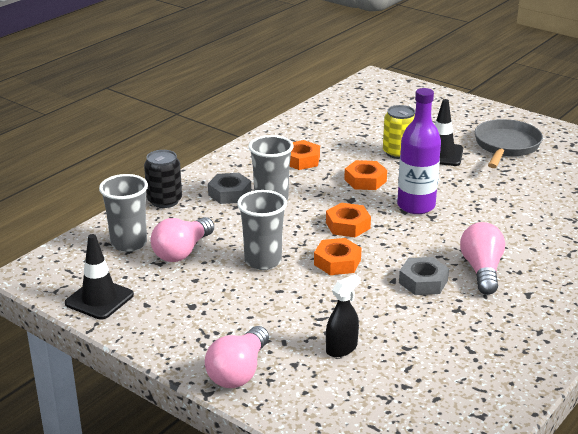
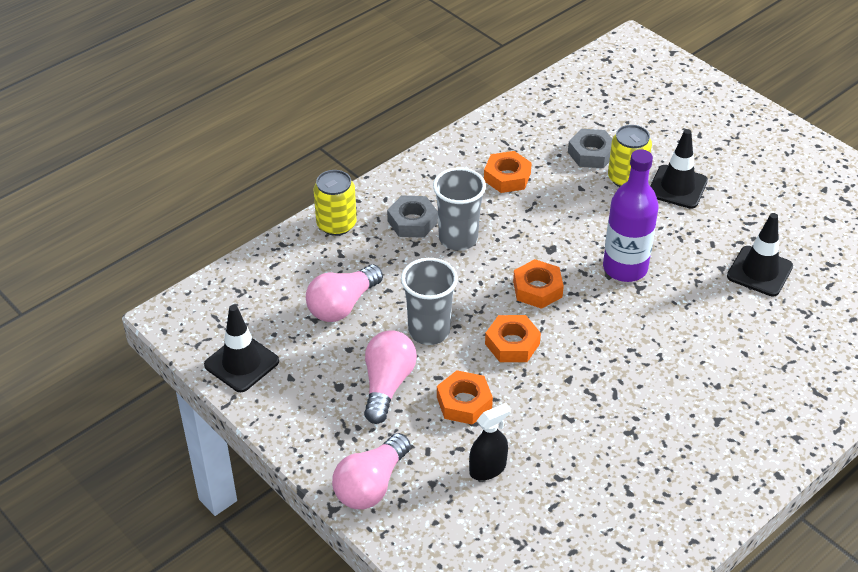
camera: 10 degrees right, 15 degrees up
grey cup [99,174,148,252] -> none
black can [144,150,182,208] -> yellow can [313,170,357,236]
orange nut [344,160,387,190] -> orange nut moved to [437,370,493,425]
grey nut [399,257,449,295] -> grey nut moved to [568,129,612,168]
pink light bulb [460,222,505,295] -> pink light bulb moved to [364,330,417,424]
grey pan [475,119,543,168] -> none
none -> black traffic cone [727,213,793,296]

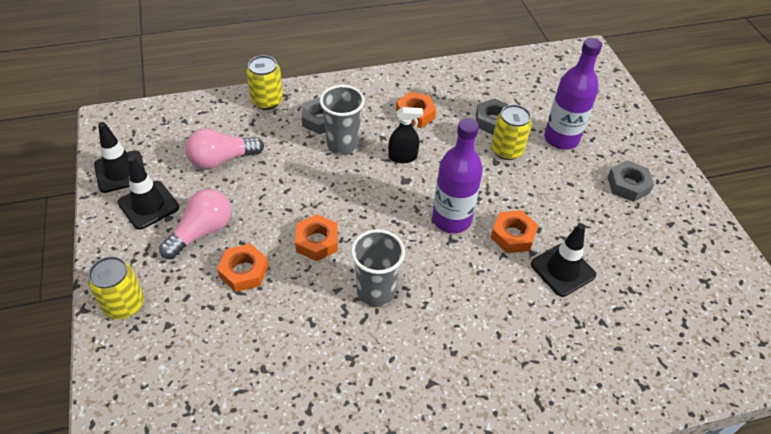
camera: 25 degrees right, 5 degrees up
pink light bulb [332,433,411,509] -> yellow can [88,256,144,319]
grey cup [401,258,458,345] -> grey cup moved to [351,229,405,307]
black spray bottle [469,403,511,481] -> black spray bottle moved to [388,107,423,163]
orange nut [513,259,564,309] -> orange nut moved to [491,210,538,253]
black traffic cone [650,129,708,209] -> black traffic cone moved to [117,156,179,230]
none -> purple bottle [544,38,602,150]
none -> grey nut [607,160,654,202]

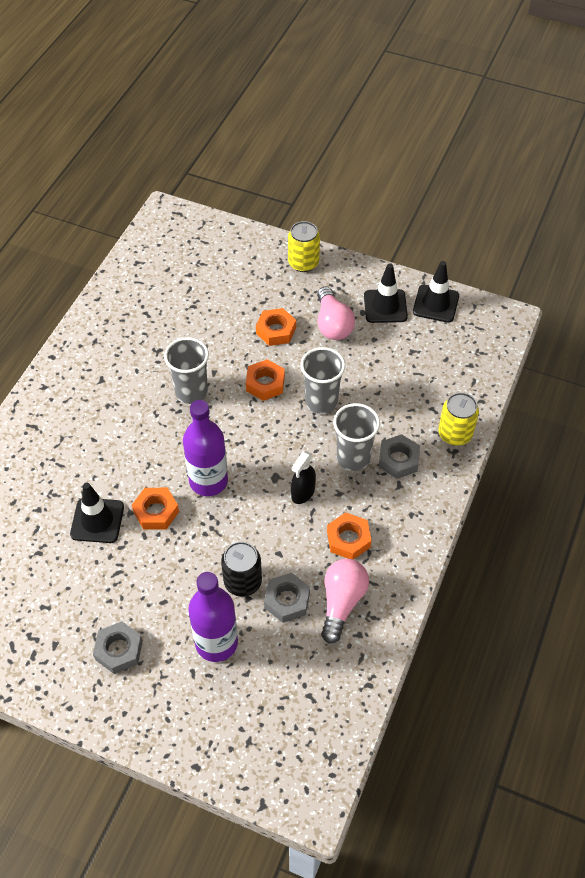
camera: 130 degrees right, 5 degrees up
pink light bulb [185,128,264,169] -> pink light bulb moved to [321,559,369,644]
yellow can [491,105,532,160] -> black can [221,542,262,597]
none -> grey cup [300,347,346,414]

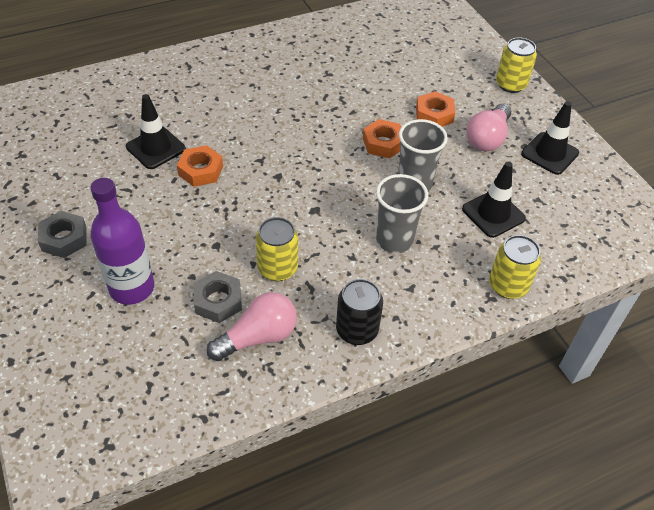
camera: 40 degrees right, 5 degrees down
grey cup [164,337,209,404] -> none
purple bottle [183,400,228,496] -> none
black can [221,542,262,597] -> black can moved to [336,279,383,345]
black spray bottle [291,451,316,504] -> none
orange nut [327,512,372,560] -> none
grey nut [379,434,420,479] -> none
black traffic cone [413,261,459,323] -> black traffic cone moved to [462,162,526,238]
none -> yellow can [256,217,298,281]

